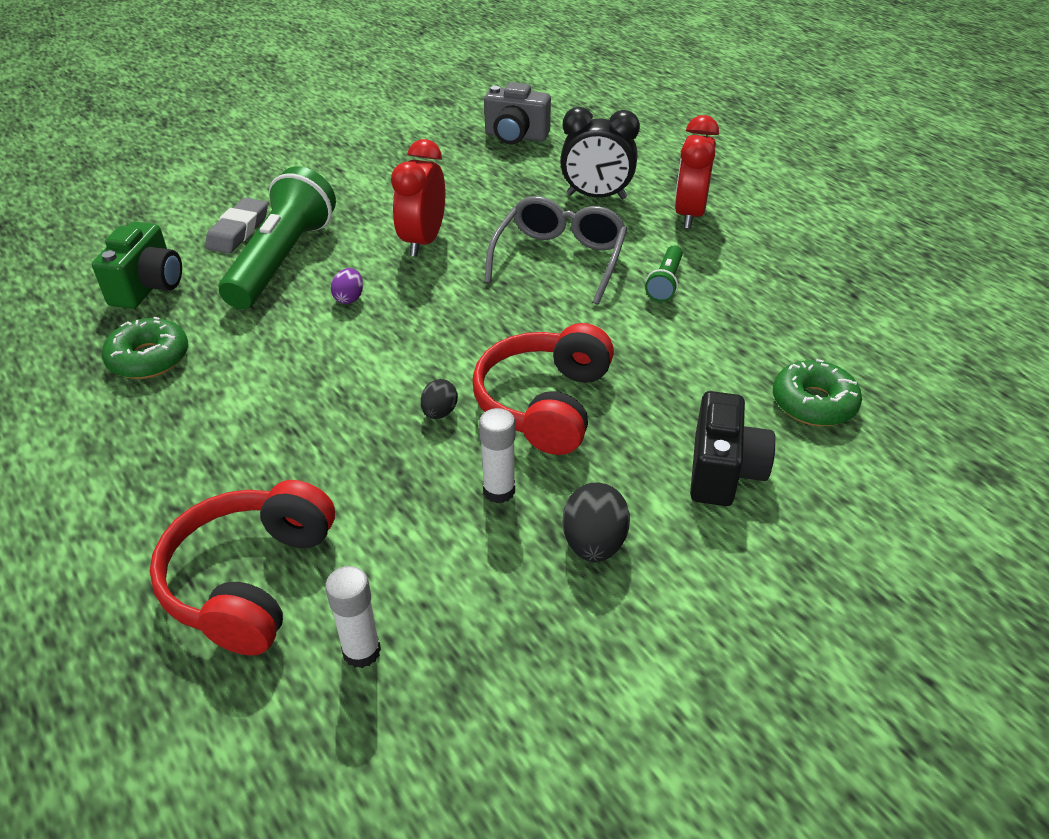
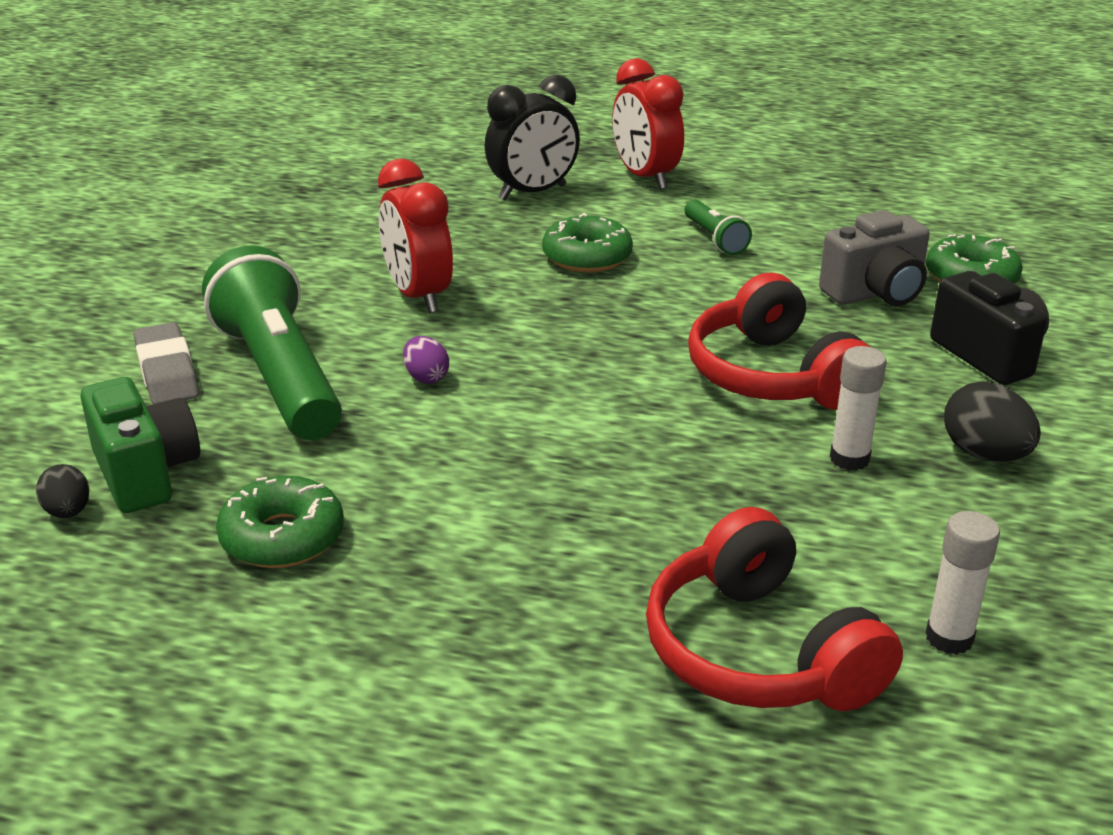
camera: 40 degrees left, 10 degrees down
black egg [421,379,458,419] -> black egg moved to [36,464,89,518]
grey camera [484,82,551,144] -> grey camera moved to [819,210,930,306]
grey glasses [484,196,627,305] -> green donut [542,213,633,273]

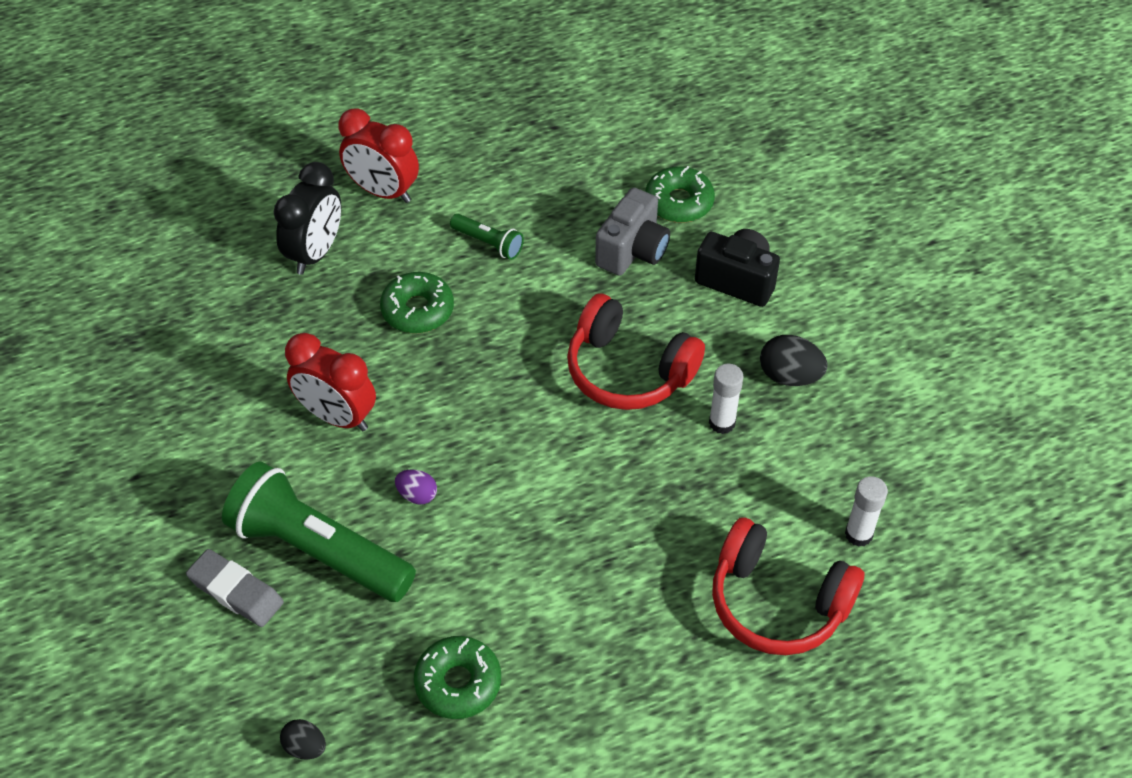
camera: 35 degrees left, 20 degrees up
green camera [80,377,200,513] -> none

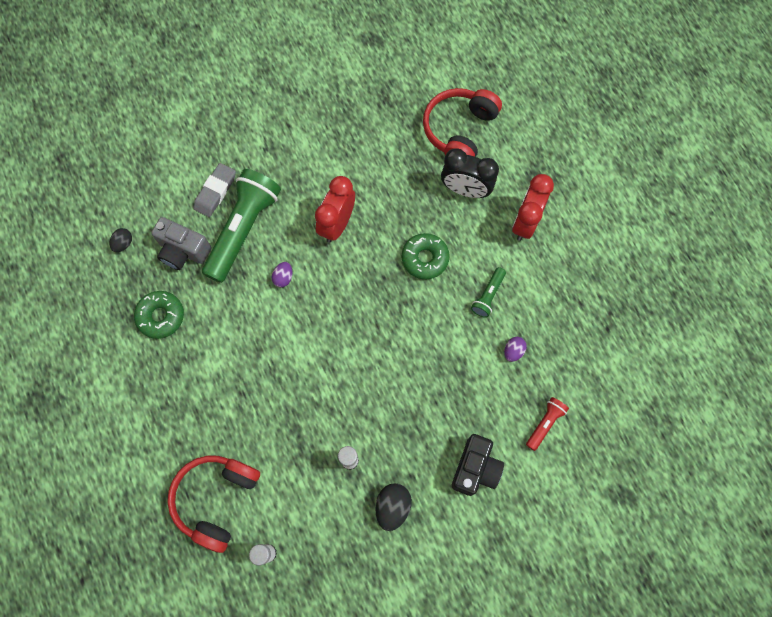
camera: 85 degrees right, 20 degrees up
red headphones [567,293,705,410] -> red headphones moved to [423,88,502,157]
grey camera [595,187,670,276] -> grey camera moved to [151,217,211,270]
green donut [645,166,715,223] -> red flashlight [526,397,569,451]
none -> purple egg [504,337,527,362]

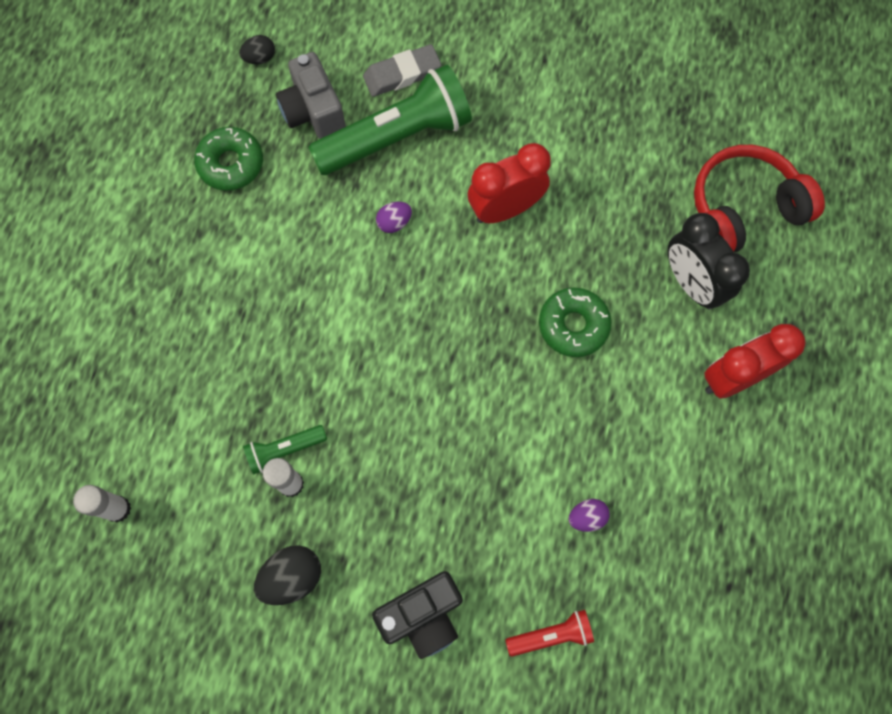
camera: 40 degrees right, 0 degrees up
red headphones [167,456,260,553] -> none
green flashlight [471,267,506,318] -> green flashlight moved to [243,425,327,475]

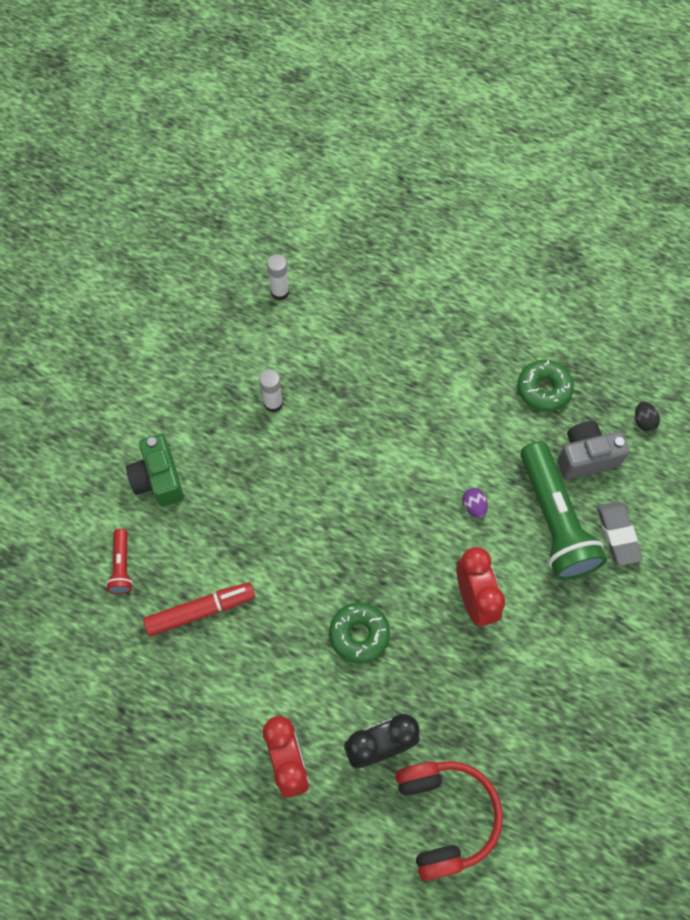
camera: 100 degrees right, 5 degrees down
green flashlight [243,425,327,475] -> none
black egg [254,545,321,605] -> none
black camera [372,571,463,659] -> green camera [126,434,184,506]
purple egg [568,499,610,532] -> red marker [143,582,255,636]

